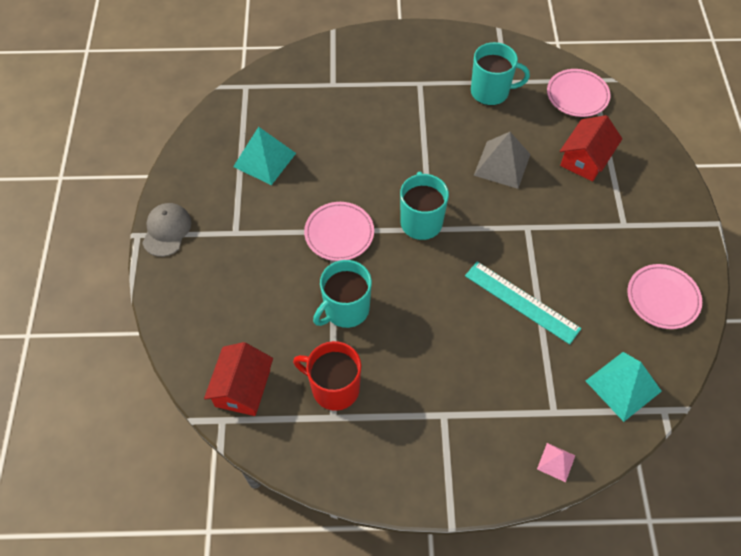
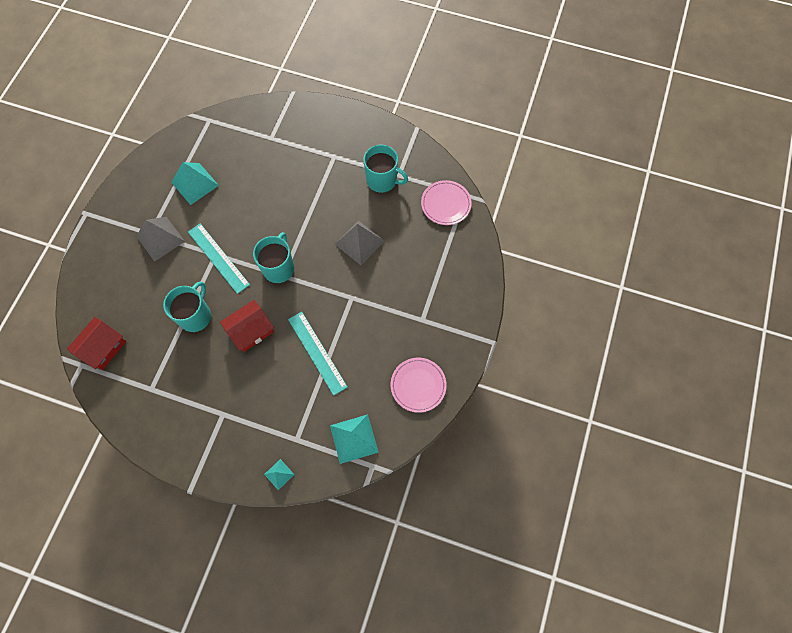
camera: 20 degrees right, 10 degrees up
grey cap [142,203,191,257] -> none
red mug [293,341,361,411] -> none
pink plate [304,202,374,261] -> turquoise ruler [188,223,250,294]
turquoise mug [313,260,372,328] -> turquoise mug turned 135 degrees clockwise [163,281,211,332]
pink pyramid [537,443,575,482] -> turquoise pyramid [264,459,294,490]
red house [560,115,622,182] -> red house moved to [220,300,274,352]
none -> grey pyramid [136,217,185,262]

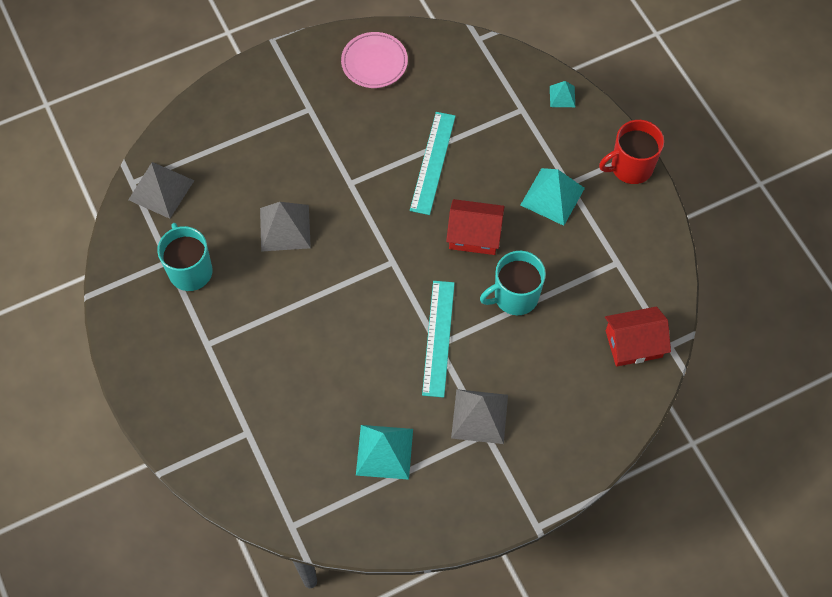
camera: 135 degrees left, 5 degrees down
turquoise mug [253,232,294,283] -> none
turquoise pyramid [330,414,379,464] -> turquoise pyramid moved to [521,168,585,226]
pink plate [421,180,472,225] -> grey pyramid [128,162,195,219]
none -> red mug [599,120,664,184]

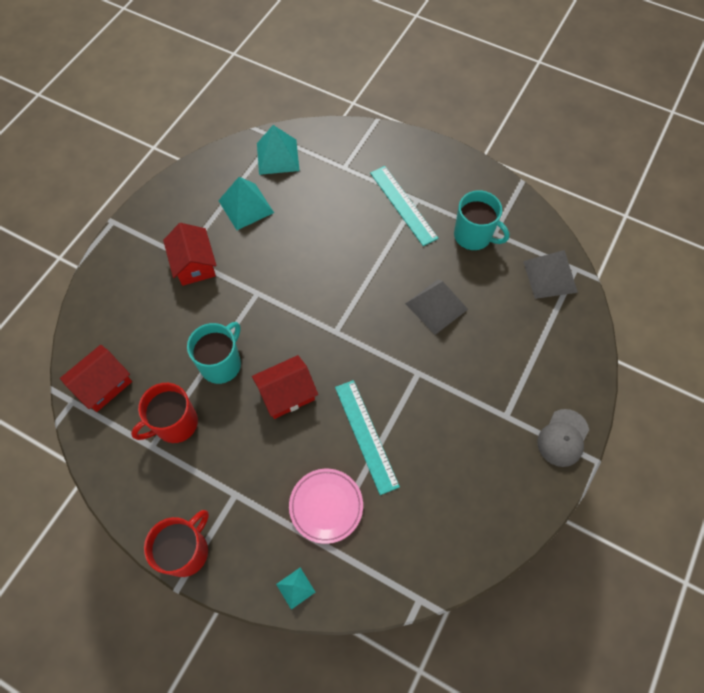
camera: 145 degrees right, 0 degrees up
pink plate [341,32,408,88] -> pink plate moved to [289,469,363,544]
turquoise ruler [422,281,455,398] -> turquoise ruler moved to [370,166,438,246]
grey pyramid [451,389,508,444] -> red house [163,223,217,286]
turquoise pyramid [521,168,585,226] -> turquoise pyramid moved to [257,125,300,175]
none -> red mug [131,383,198,443]
none -> grey cap [538,409,589,467]

